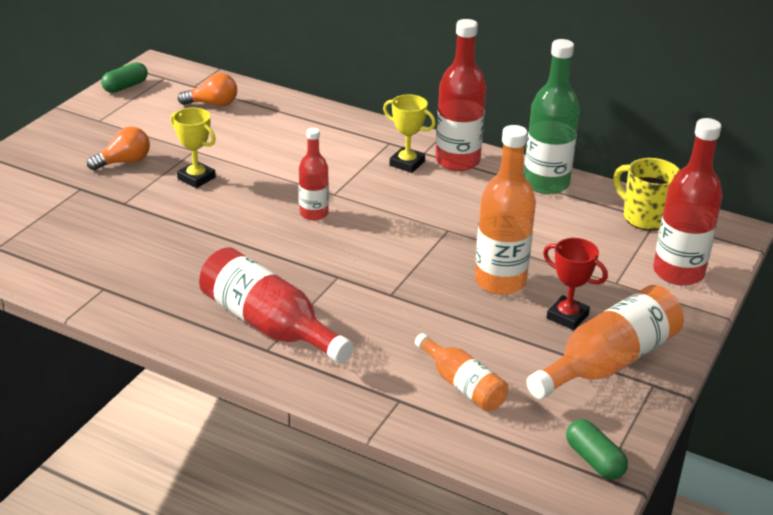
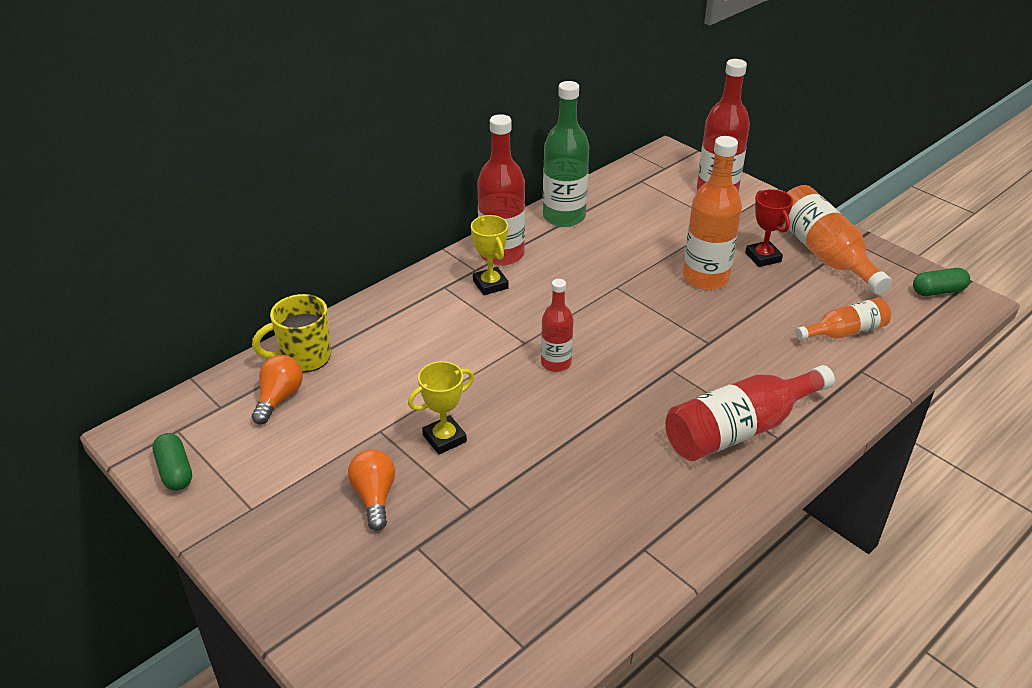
camera: 70 degrees left, 5 degrees up
yellow trophy [383,94,436,173] -> yellow trophy turned 75 degrees counterclockwise [471,215,509,295]
red trophy [543,238,608,330] -> red trophy turned 75 degrees counterclockwise [745,189,793,267]
yellow mug [613,158,680,231] -> yellow mug moved to [252,294,331,372]

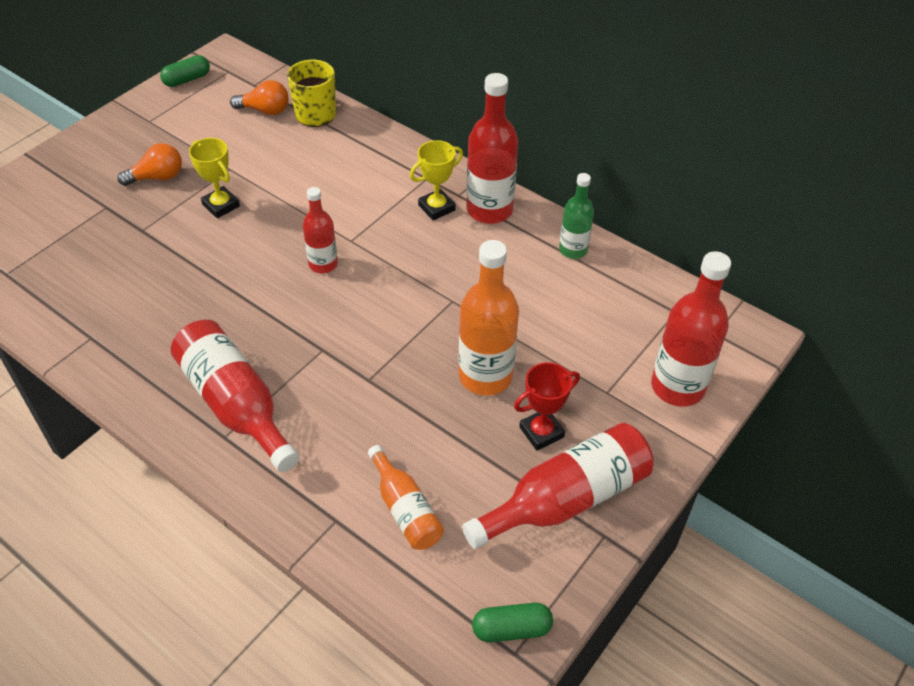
camera: 80 degrees right, 10 degrees up
green bottle [543,81,589,227] -> green bottle [559,173,594,259], size x0.59
orange bottle [784,185,892,294] -> red bottle [462,423,654,549]
green capsule [913,268,970,296] -> green capsule turned 75 degrees counterclockwise [472,603,553,642]

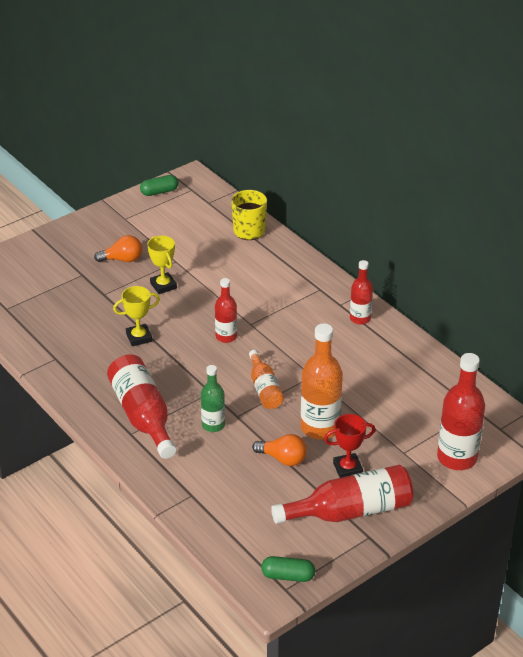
camera: 15 degrees right, 10 degrees down
orange light bulb [230,80,289,115] -> orange light bulb moved to [252,434,307,466]
orange bottle [368,445,444,550] -> orange bottle moved to [249,350,284,409]
yellow trophy [410,140,463,221] -> yellow trophy moved to [113,286,160,346]
red bottle [466,73,518,224] -> red bottle [350,260,373,325], size x0.59
green bottle [559,173,594,259] -> green bottle moved to [201,365,225,432]

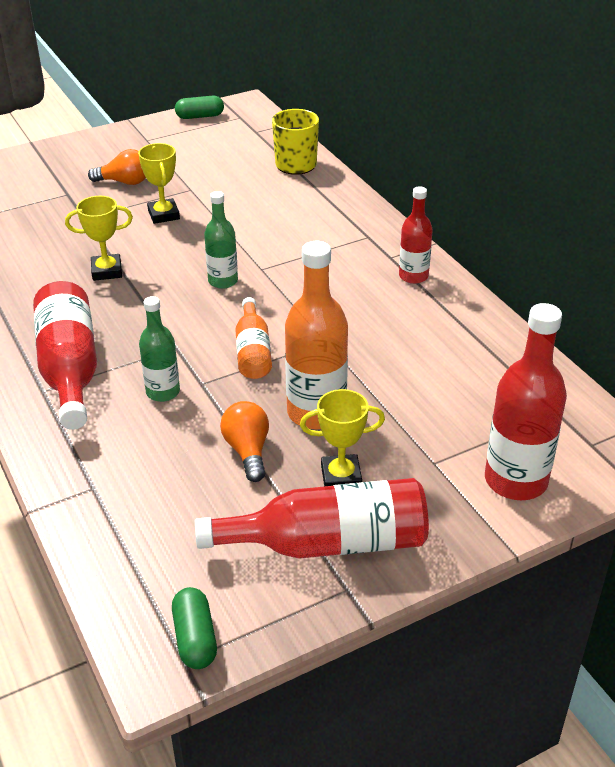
camera: 10 degrees right, 0 degrees up
red bottle [215,278,237,343] -> green bottle [204,191,238,289]
orange light bulb [252,434,307,466] -> orange light bulb turned 135 degrees counterclockwise [220,401,269,482]
green capsule [261,556,315,582] -> green capsule turned 60 degrees clockwise [172,587,217,669]
red trophy [324,414,375,478] -> yellow trophy [300,389,385,486]

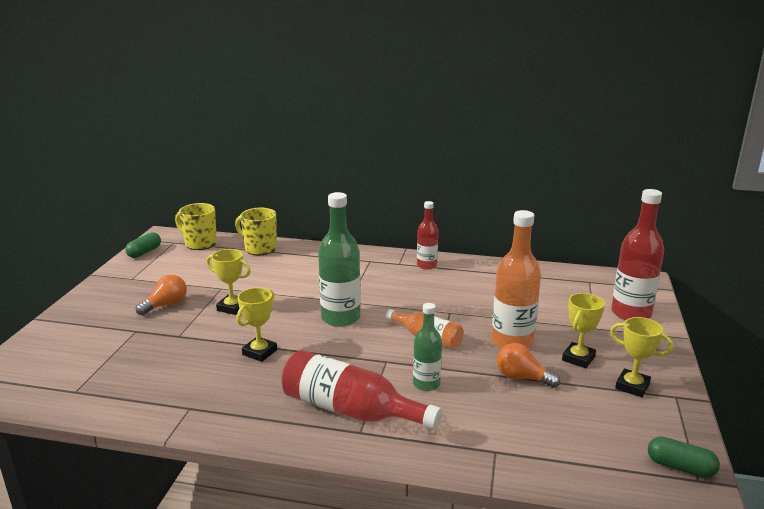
camera: 50 degrees left, 15 degrees down
red bottle [195,478,429,559] -> yellow trophy [610,317,674,397]
green bottle [204,191,238,289] -> green bottle [318,192,361,327], size x1.69
none -> yellow mug [175,203,217,250]

